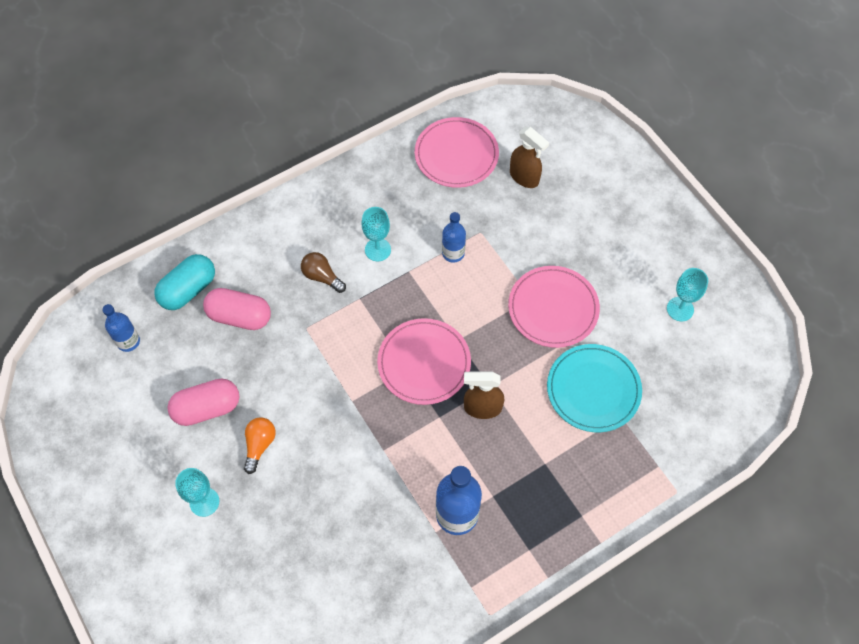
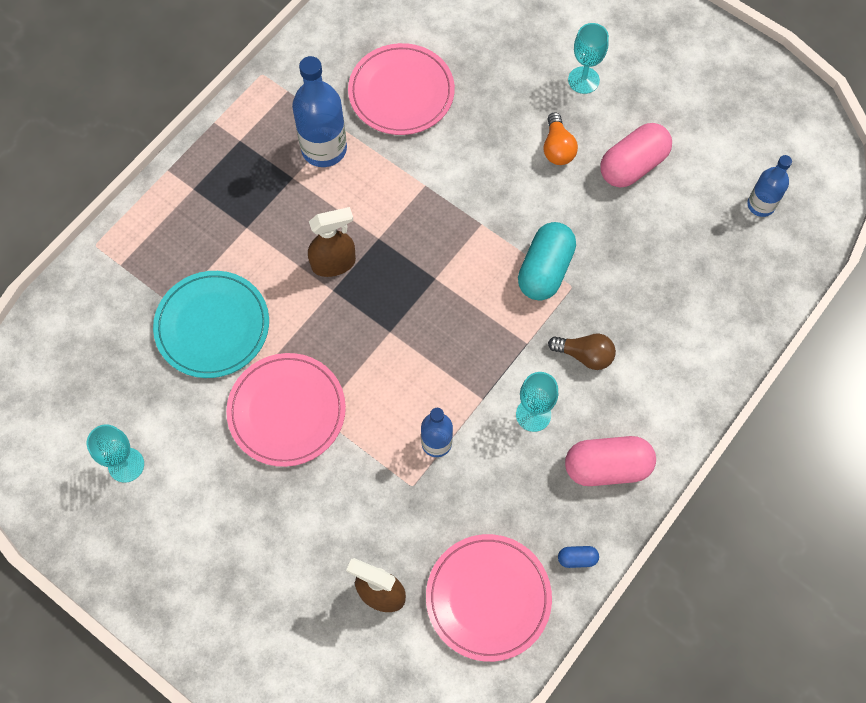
camera: 160 degrees right, 5 degrees up
turquoise capsule [154,254,215,310] -> turquoise capsule moved to [518,222,576,301]
pink capsule [203,288,271,330] -> pink capsule moved to [565,436,656,486]
pink plate [377,318,471,405] -> pink plate moved to [348,43,455,135]
none -> blue capsule [558,546,599,568]

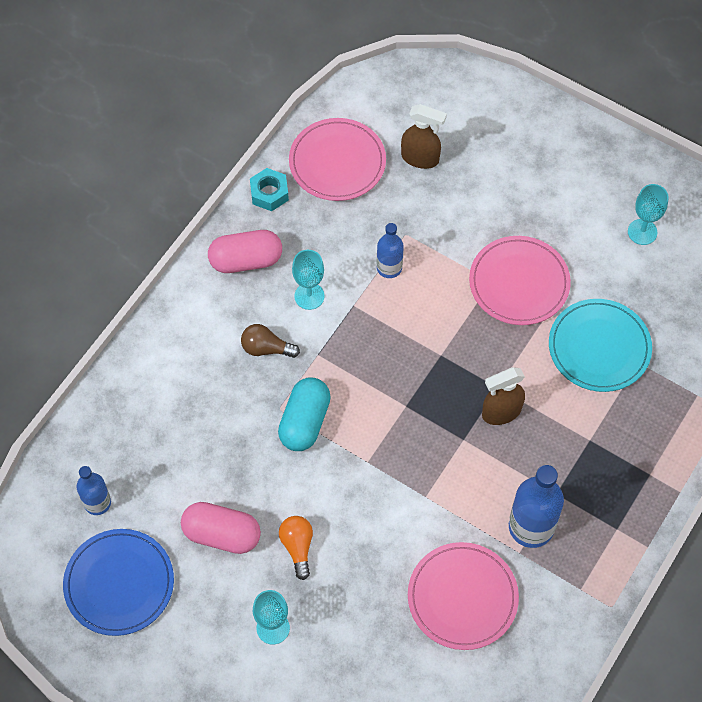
camera: 175 degrees right, 5 degrees down
blue capsule [558,546,599,568] -> turquoise nut [250,168,289,211]
pink capsule [600,123,672,188] -> pink capsule turned 60 degrees clockwise [181,502,261,554]
none -> blue plate [63,529,174,636]

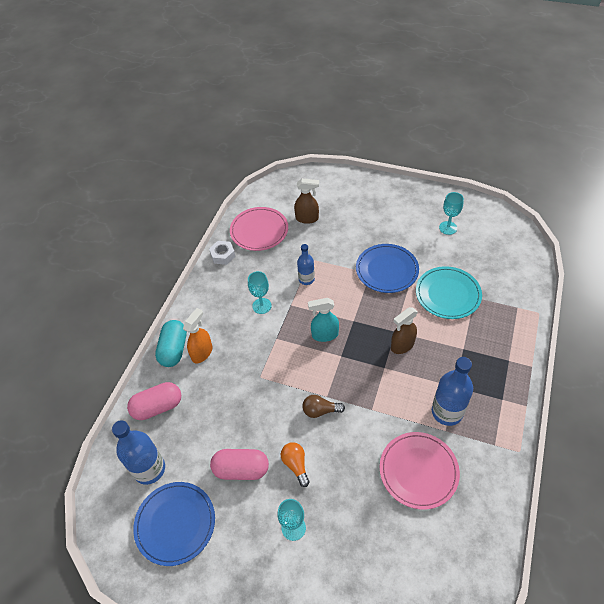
camera: 10 degrees left, 10 degrees down
blue bottle [77,466,111,515] -> blue bottle [112,420,165,485], size x1.66
pink capsule [208,230,282,273] -> pink capsule moved to [127,382,181,420]
brown light bulb [241,324,300,358] -> brown light bulb moved to [302,395,345,418]
turquoise nut [250,168,289,211] -> white nut [209,241,236,265]
turquoise capsule [278,377,331,451] -> turquoise capsule moved to [155,320,187,367]
pink plate [469,236,571,325] -> blue plate [356,244,419,293]
none -> orange spray bottle [183,308,212,363]
none -> turquoise spray bottle [308,298,339,342]

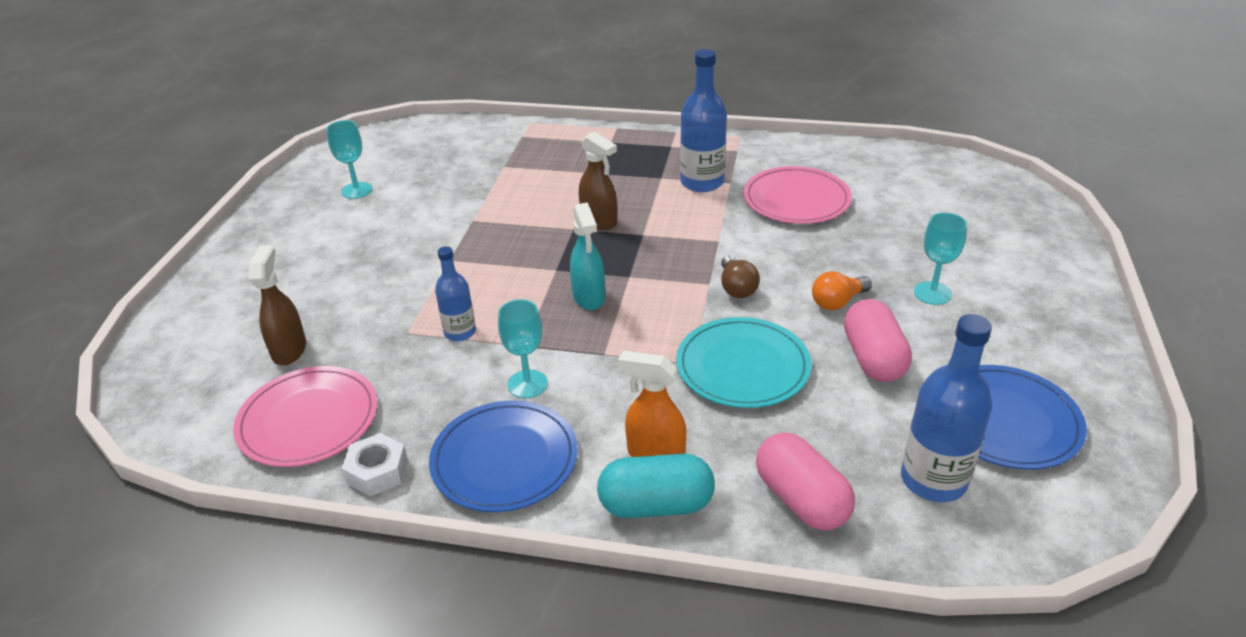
camera: 100 degrees left, 15 degrees down
blue plate [356,244,419,293] -> blue plate moved to [429,401,578,512]
turquoise plate [416,266,482,319] -> turquoise plate moved to [676,317,812,408]

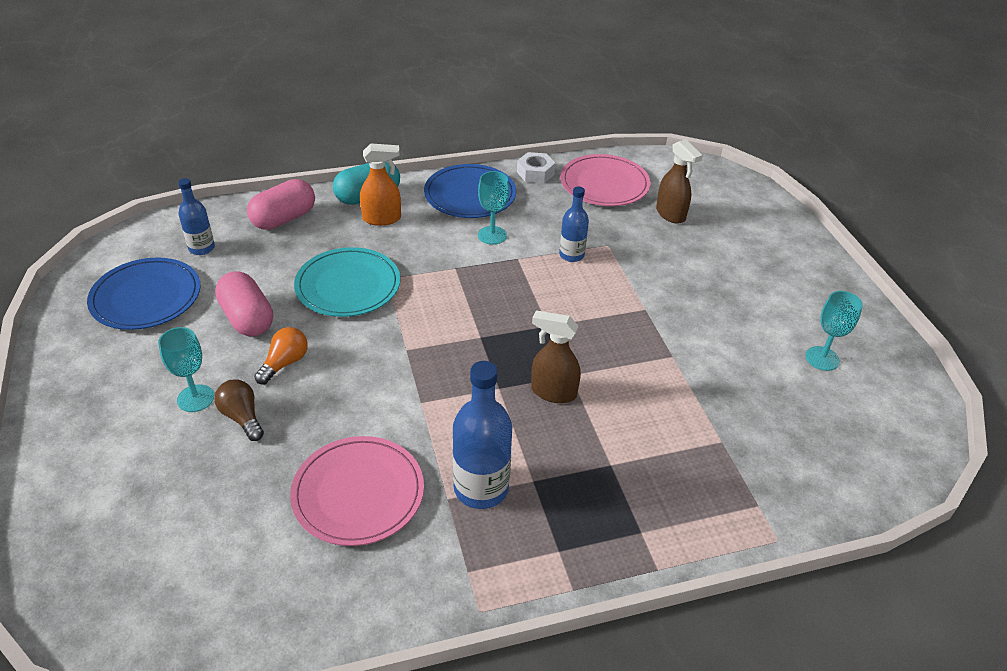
camera: 150 degrees right, 5 degrees up
turquoise spray bottle [570,202,605,310] -> none
brown light bulb [721,255,760,298] -> brown light bulb moved to [215,379,264,441]
pink capsule [756,432,855,530] -> pink capsule turned 75 degrees counterclockwise [247,179,315,230]
blue bottle [901,314,992,502] -> blue bottle [178,178,215,255], size x0.60

